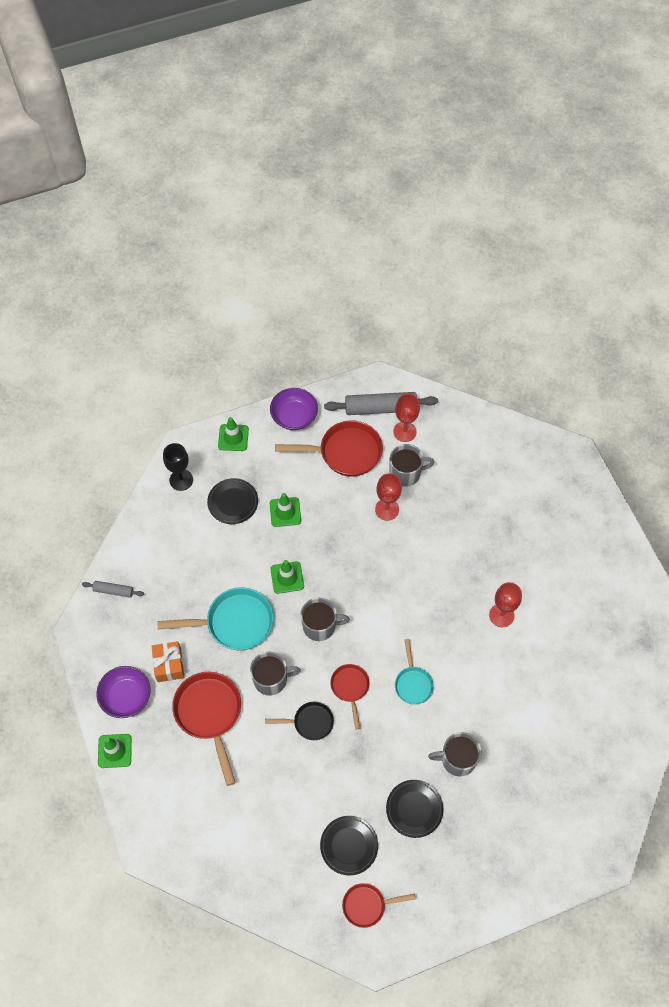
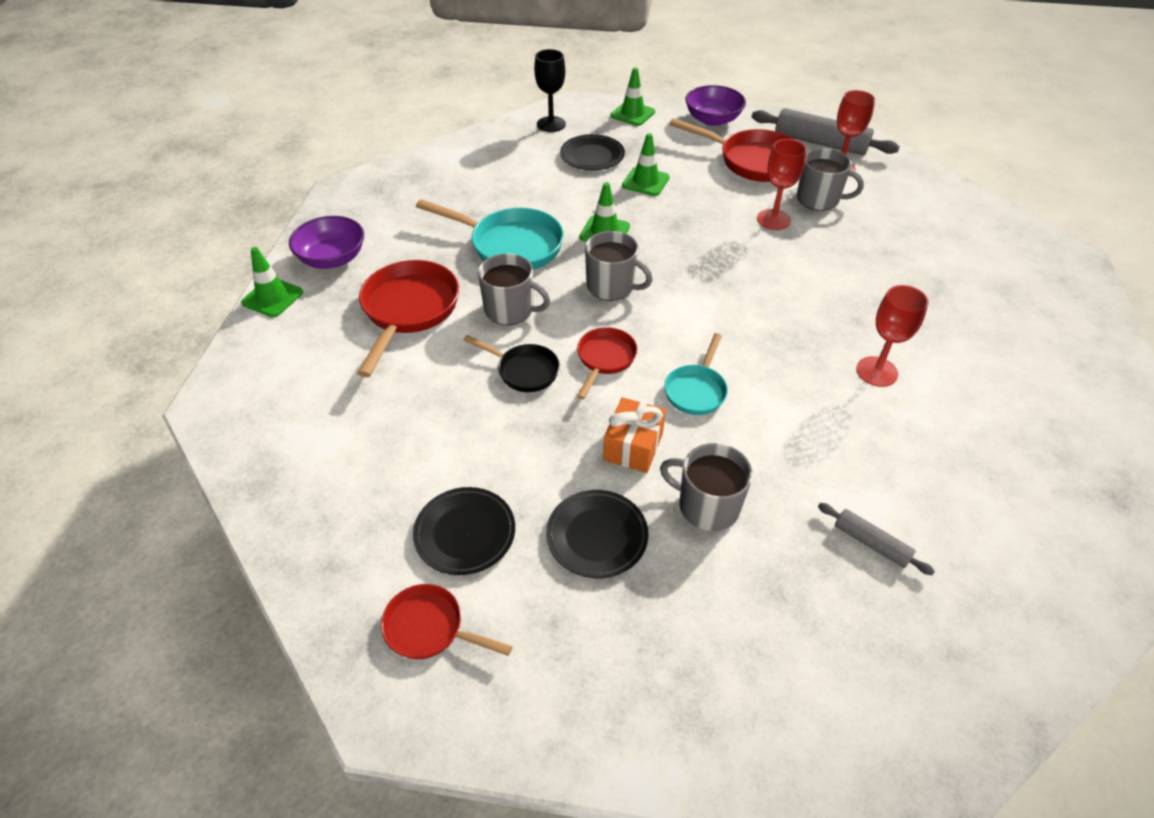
camera: 30 degrees right, 15 degrees down
grey rolling pin [82,581,144,598] -> grey rolling pin moved to [818,503,935,575]
orange gift [151,641,184,682] -> orange gift moved to [603,397,666,473]

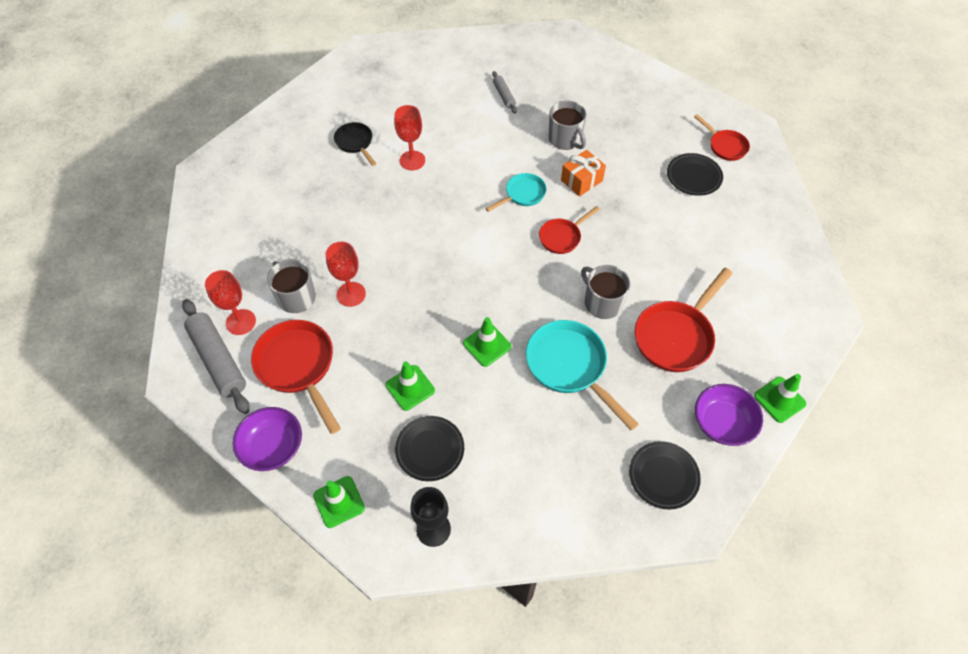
camera: 150 degrees left, 10 degrees up
black pan [463,335,560,392] -> black pan moved to [334,122,377,166]
black plate [546,490,648,578] -> black plate moved to [629,441,701,510]
grey mug [585,231,653,301] -> none

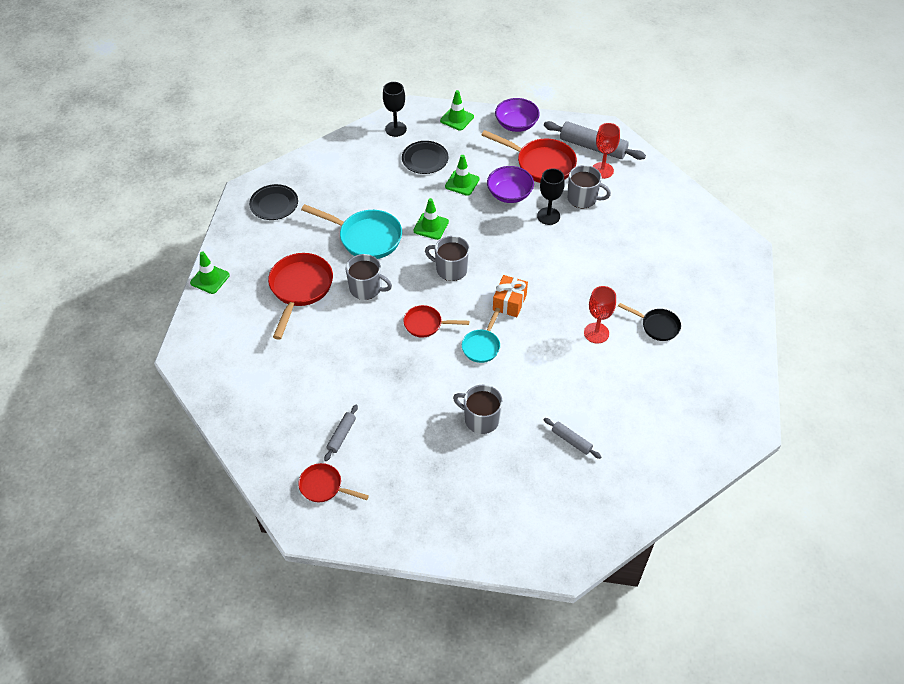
camera: 150 degrees right, 5 degrees down
red goblet [326,242,366,307] -> black goblet [537,169,565,225]
red pan [539,206,600,254] -> red pan turned 105 degrees counterclockwise [403,305,469,338]
orange gift [561,150,606,197] -> orange gift moved to [493,275,528,317]
black plate [667,153,723,196] -> grey rolling pin [324,405,358,461]
purple bowl [695,384,763,446] -> purple bowl moved to [487,166,534,203]
none -> grey mug [425,236,470,281]

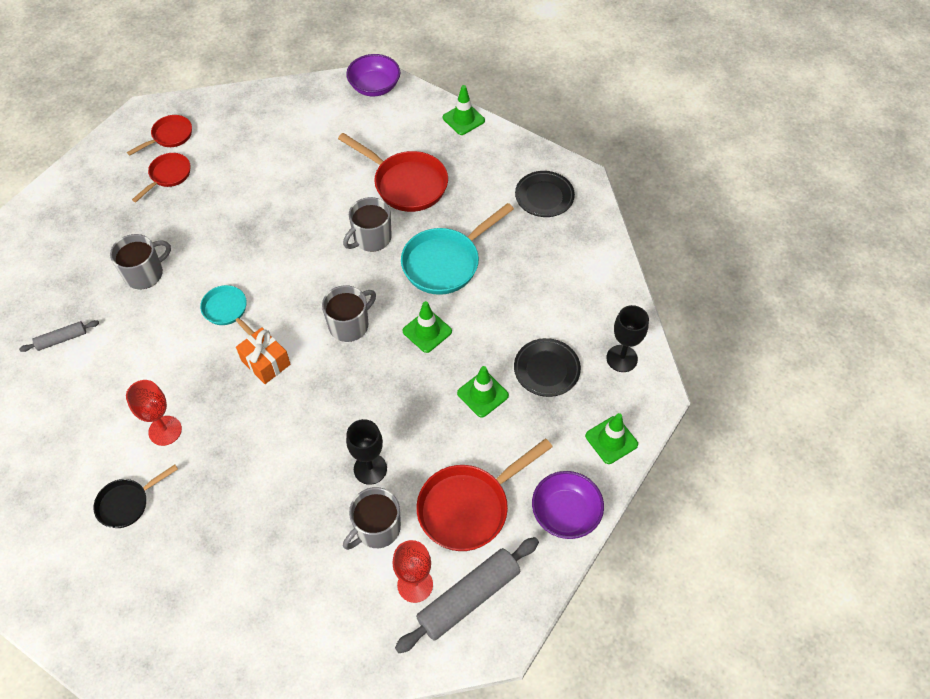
camera: 115 degrees right, 5 degrees up
grey rolling pin [324,405,358,461] -> none
red pan [403,305,469,338] -> red pan moved to [132,153,191,202]
purple bowl [487,166,534,203] -> purple bowl moved to [346,54,400,97]

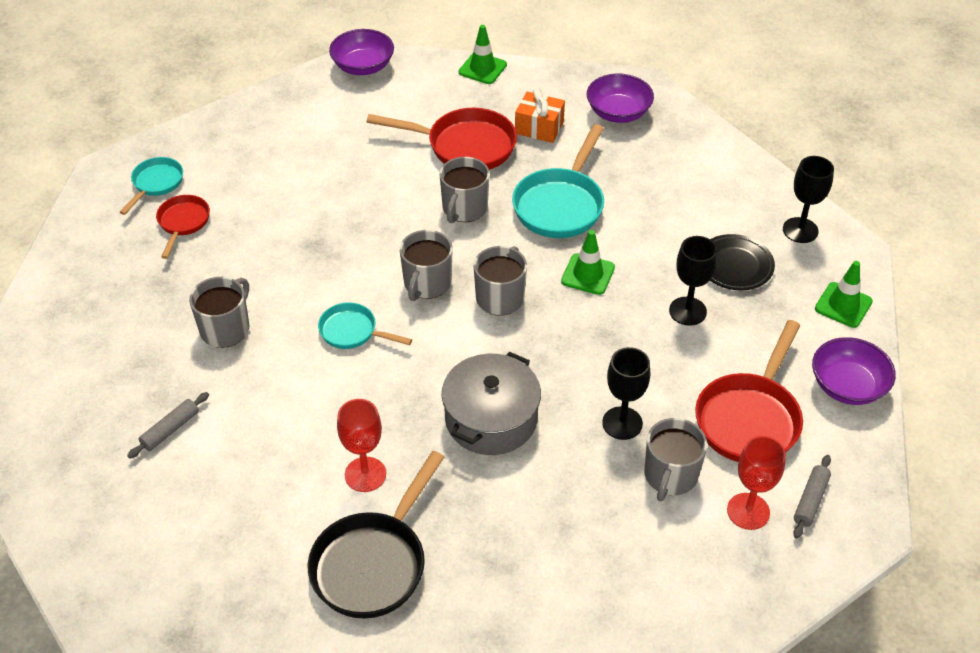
camera: 25 degrees left, 10 degrees down
black pan [94,465,178,528] -> black pan [308,451,444,619], size x1.74
red pan [127,115,192,156] -> turquoise pan [120,157,183,215]
orange gift [236,327,291,384] -> orange gift moved to [515,87,565,143]
grey rolling pin [395,537,539,653] -> grey rolling pin [793,455,831,539], size x0.52
green traffic cone [457,366,509,418] -> black goblet [669,236,717,326]
black plate [515,171,575,217] -> purple bowl [587,73,654,123]
none -> grey mug [400,230,453,301]
none -> grey pot [442,352,541,455]

